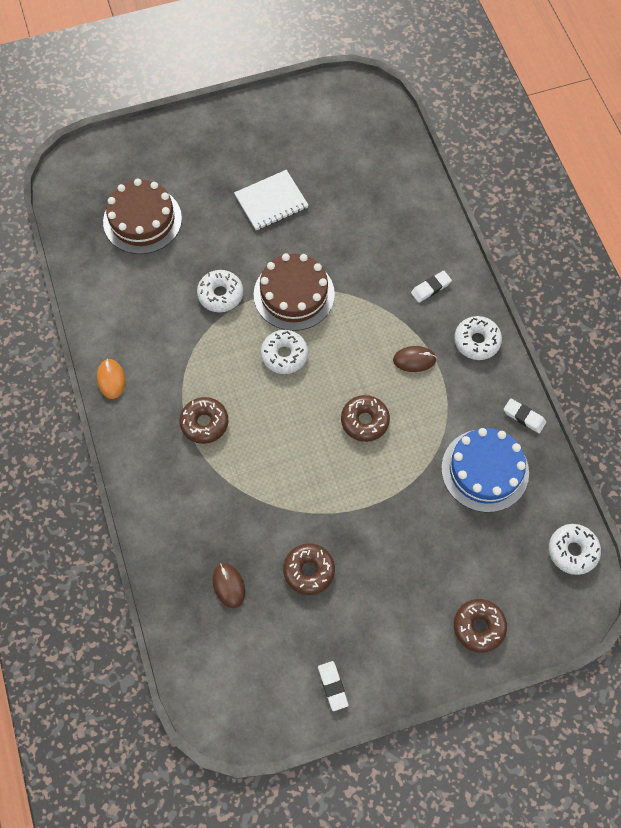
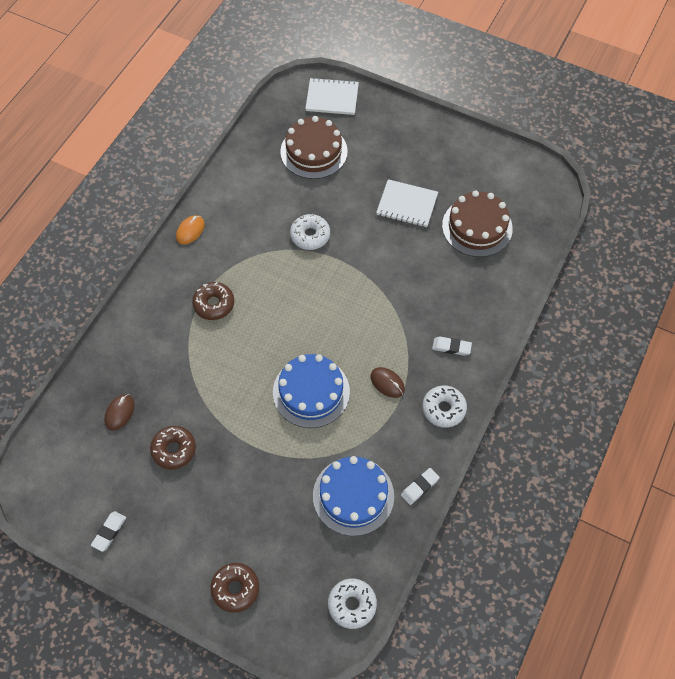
camera: 45 degrees right, 5 degrees down
brown cake [254,253,335,331] -> brown cake moved to [442,190,513,257]
white donut [261,330,308,374] -> none
brown donut [341,395,390,442] -> blue cake [273,354,350,428]
white eraser [504,398,546,433] -> white eraser turned 60 degrees clockwise [401,468,440,505]
none -> white notebook [305,78,359,115]

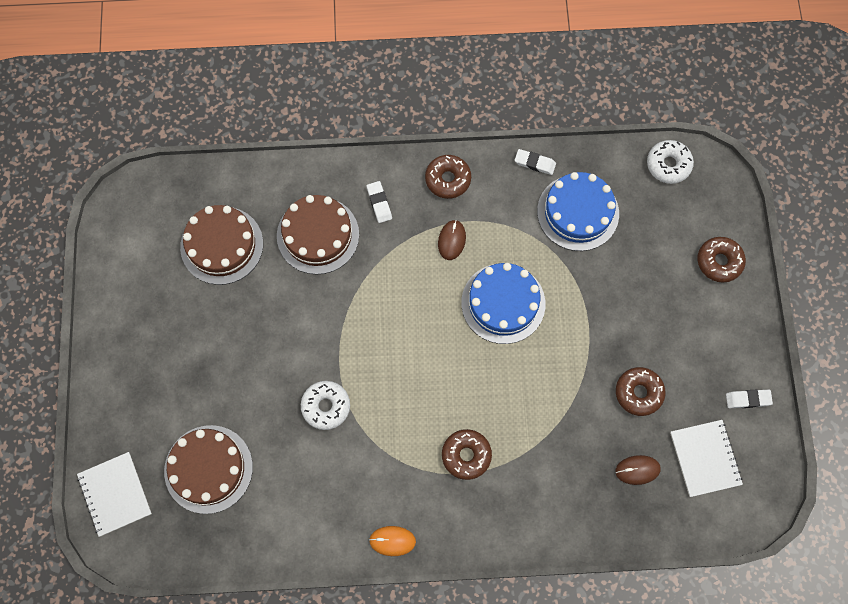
camera: 120 degrees left, 10 degrees up
white notebook [376,179,438,227] -> white notebook moved to [670,420,743,497]
white donut [422,385,467,428] -> brown donut [425,155,471,199]
none -> brown cake [277,195,359,274]

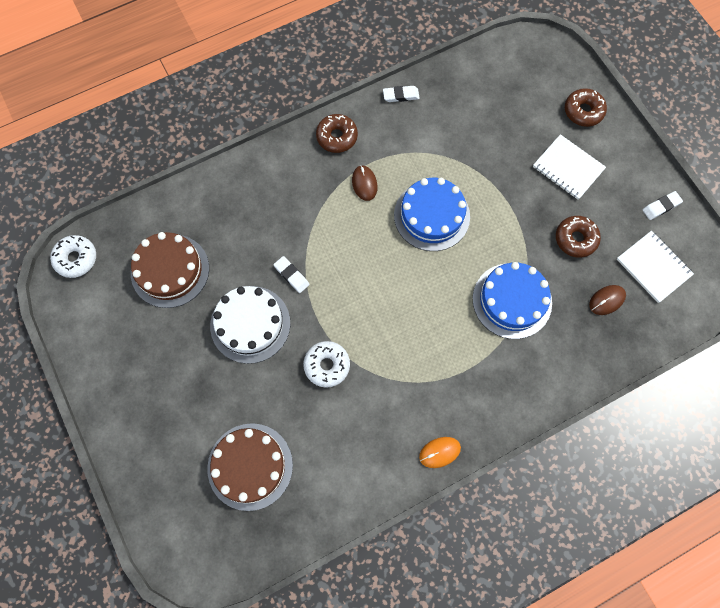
camera: 25 degrees left, 0 degrees up
white notebook [77,452,152,537] -> white notebook moved to [533,134,606,200]
brown cake [277,195,359,274] -> none
white eraser [366,181,392,223] -> white eraser moved to [274,256,309,293]
brown donut [442,429,492,480] -> none
blue cake [537,172,619,251] -> blue cake moved to [473,262,552,339]
white donut [647,140,694,184] -> white donut moved to [50,235,96,278]
none -> white cake [210,286,290,364]

